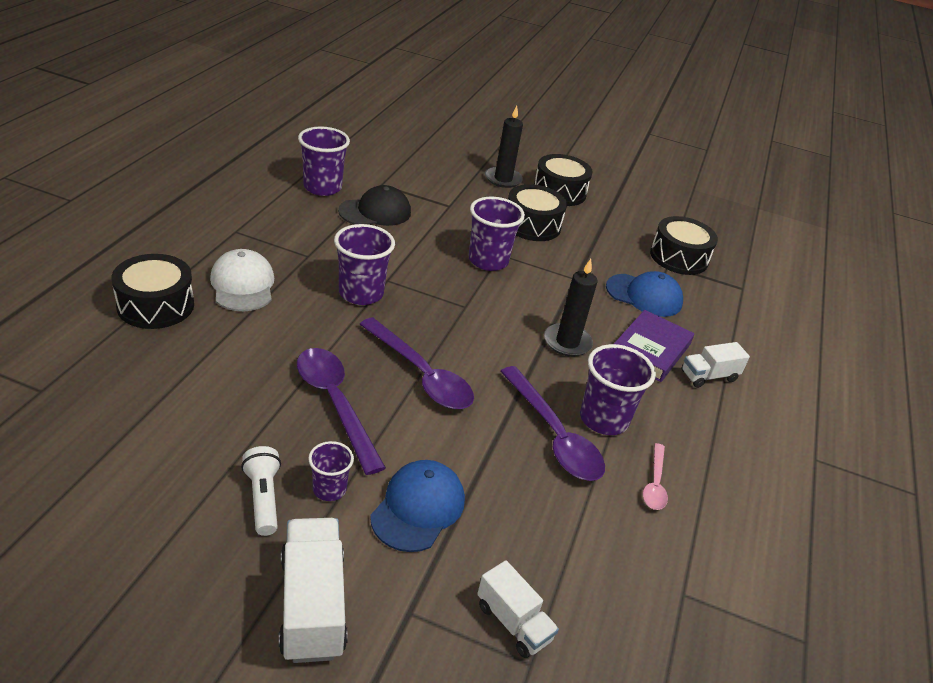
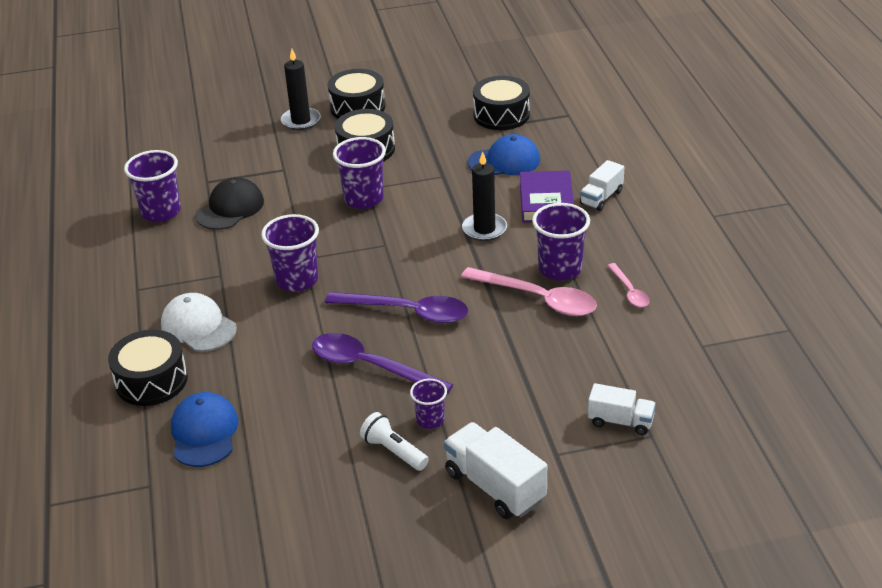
camera: 25 degrees left, 0 degrees up
blue cap [370,460,465,552] -> blue cap moved to [171,392,239,467]
purple spoon [500,366,605,481] -> pink spoon [461,267,597,316]

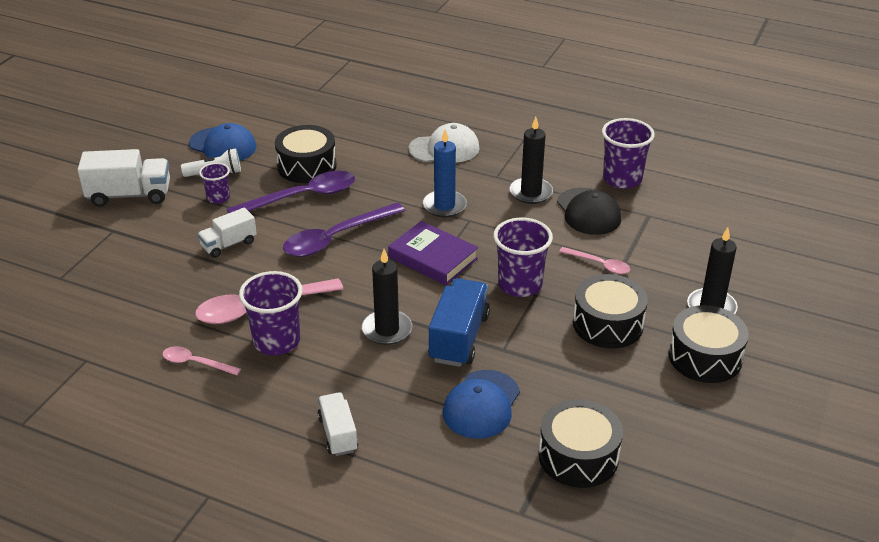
camera: 125 degrees right, 0 degrees up
black drum [108,330,188,406] -> black drum moved to [275,125,336,183]
blue cap [171,392,239,467] -> blue cap moved to [189,123,256,161]
purple cup [261,214,319,292] -> blue candle [423,130,467,217]
purple book [520,170,574,222] -> purple book moved to [388,221,478,285]
white truck [588,383,656,435] -> white truck moved to [198,207,257,258]
none -> blue truck [428,278,490,367]
none -> black candle [510,117,553,204]
none -> pink spoon [559,247,630,274]

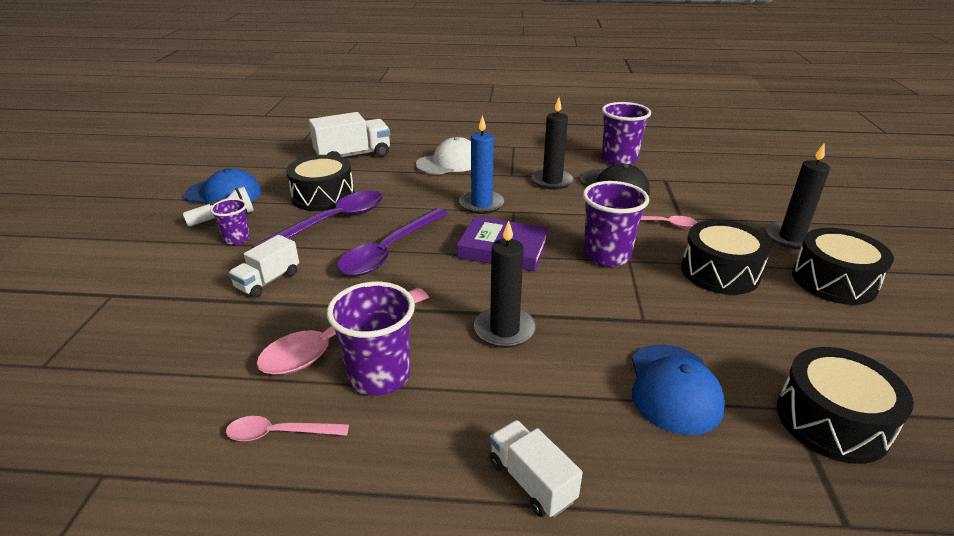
camera: 20 degrees left, 5 degrees down
white truck [78,149,170,207] -> white truck moved to [309,112,390,157]
blue truck [428,278,490,367] -> none

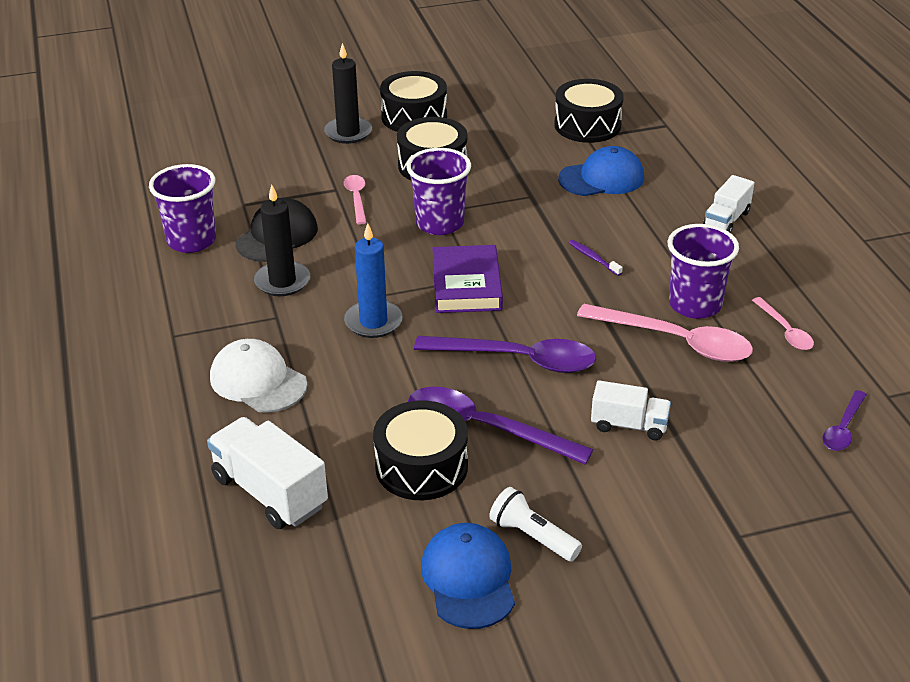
camera: 110 degrees left, 5 degrees up
purple cup [210,198,250,245] -> none
black candle [474,220,536,348] -> purple toothbrush [569,240,623,276]
none -> purple spoon [823,390,867,451]

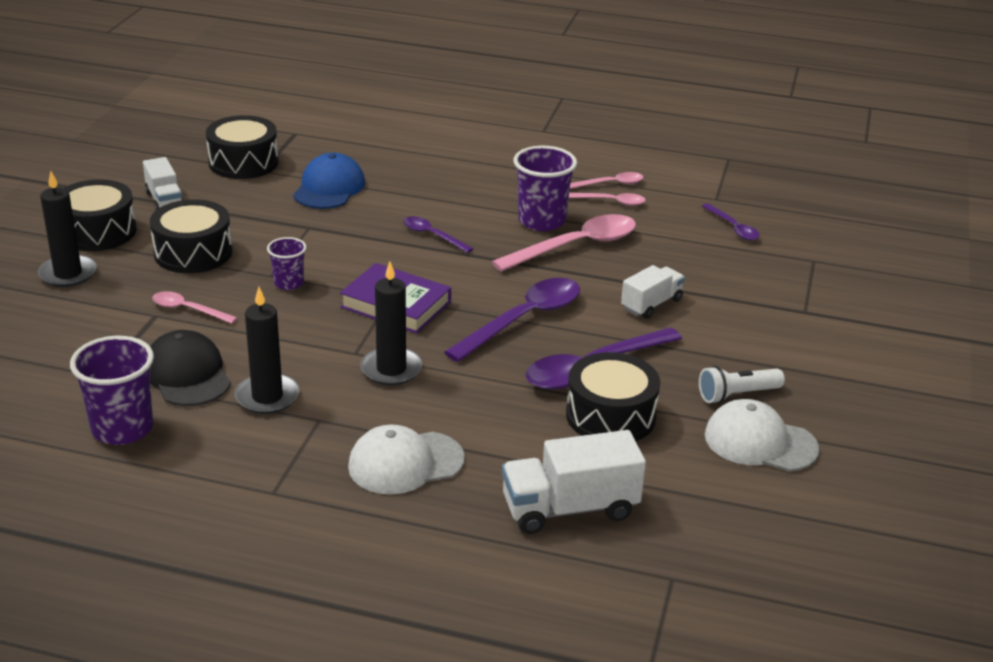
camera: 60 degrees left, 5 degrees down
blue candle [344,223,403,338] -> black candle [360,262,423,386]
purple cup [406,148,471,235] -> purple cup [267,237,306,290], size x0.57
blue cap [421,523,515,629] -> white cap [705,399,819,472]
purple toothbrush [569,240,623,276] -> purple spoon [403,217,474,253]
white truck [703,175,754,233] -> white truck moved to [143,157,183,210]
none -> pink spoon [570,172,644,189]

